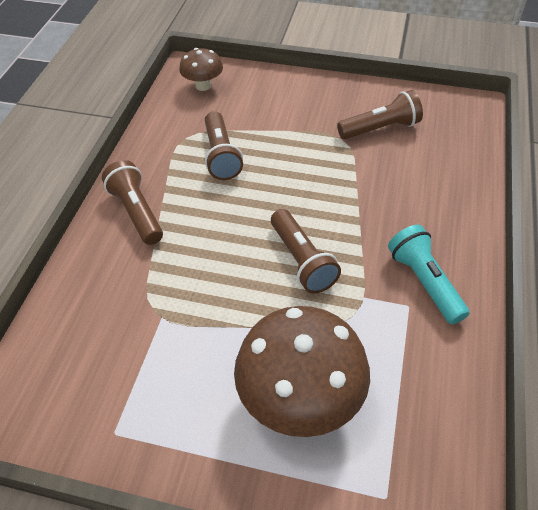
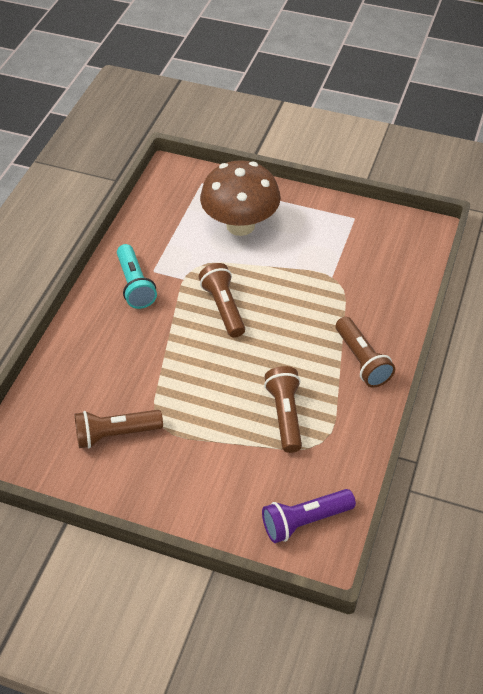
camera: 175 degrees left, 0 degrees up
brown mushroom [179,48,223,91] -> purple flashlight [262,489,356,543]

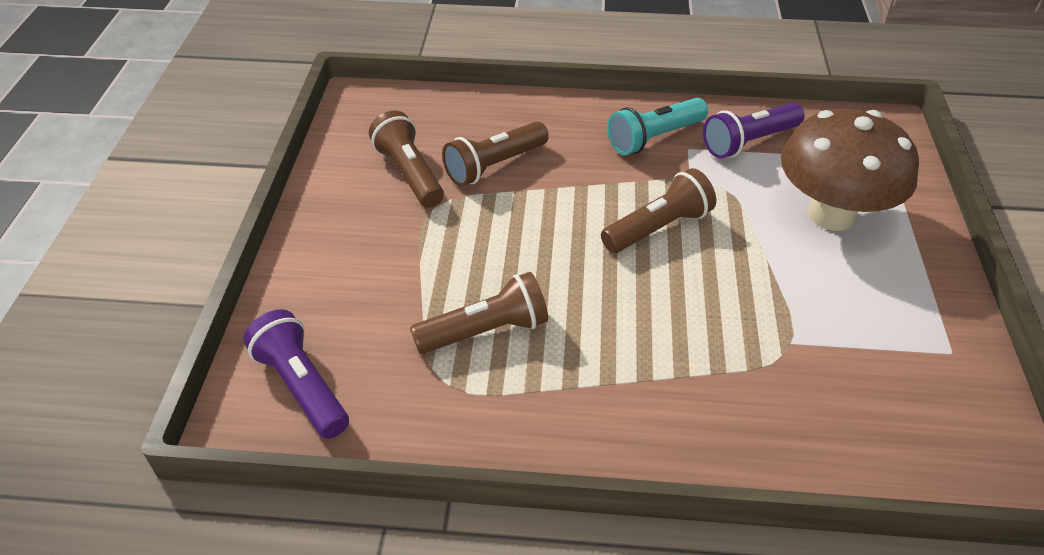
camera: 75 degrees right, 5 degrees down
brown flashlight [336,317,395,388] -> brown flashlight moved to [442,121,549,187]
none -> purple flashlight [703,103,805,158]

